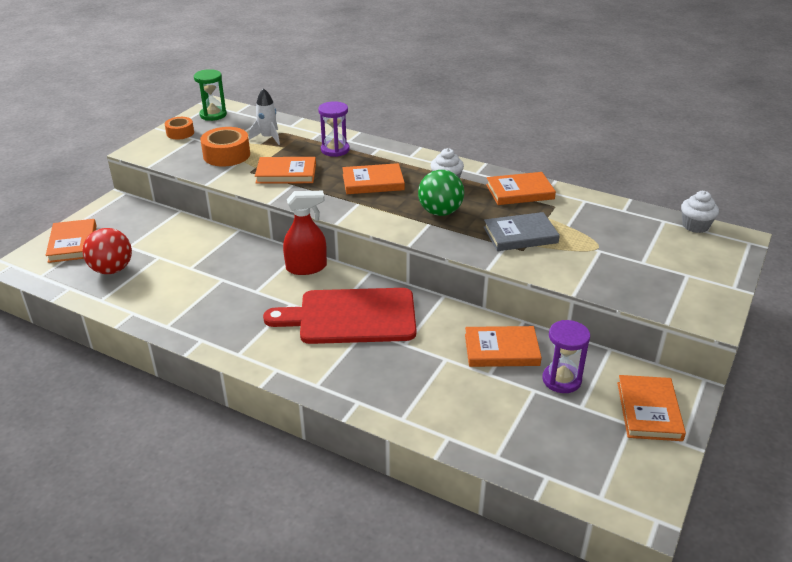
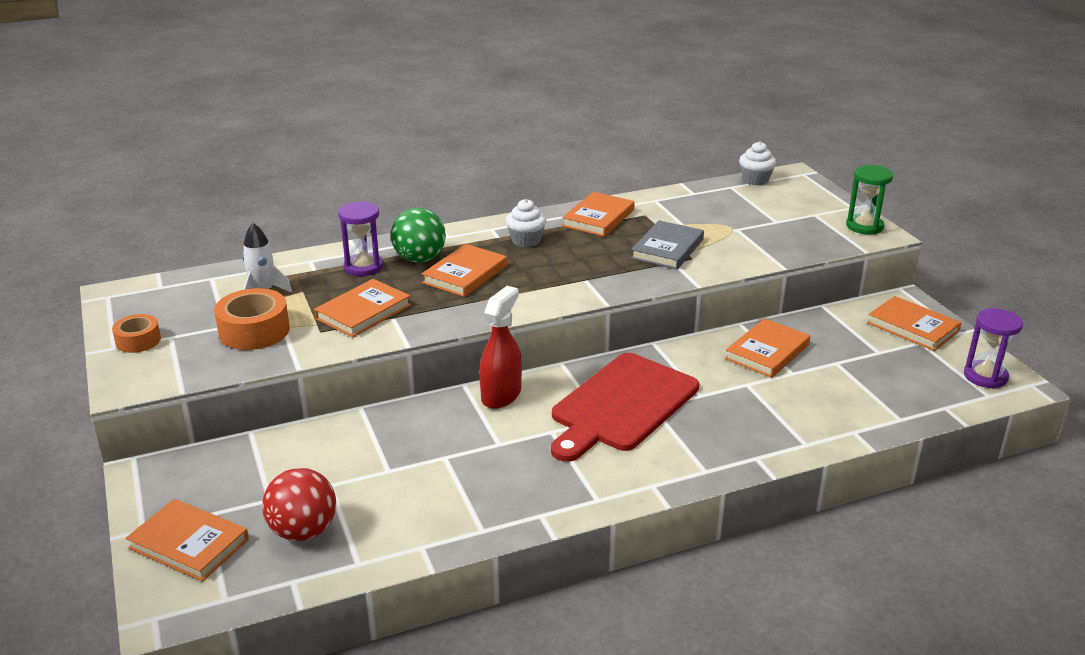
camera: 50 degrees left, 5 degrees down
green hourglass [194,69,227,121] -> green hourglass moved to [846,165,893,234]
green ball [418,170,464,216] -> green ball moved to [391,208,446,263]
purple hourglass [542,320,590,393] -> purple hourglass moved to [964,308,1023,389]

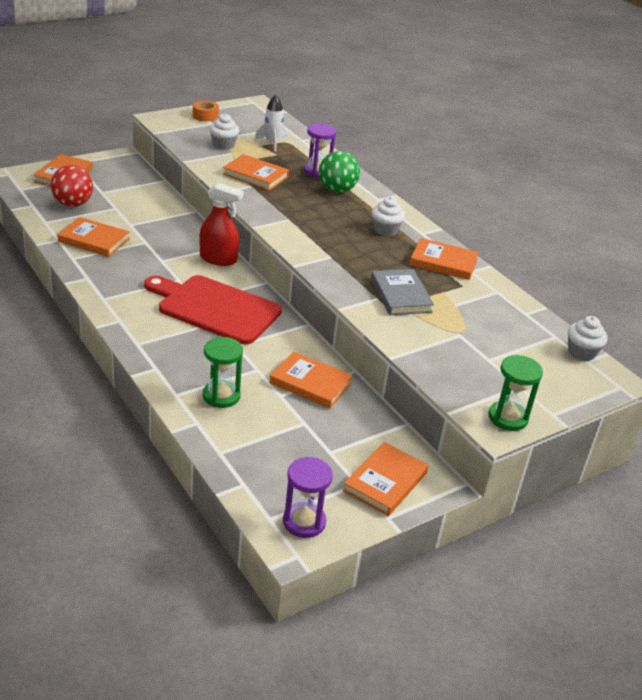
camera: 75 degrees right, 5 degrees up
orange tape [214,288,290,350] -> white cupcake [209,113,239,150]
orange book [422,244,507,297] -> orange book moved to [57,217,130,257]
grey book [631,220,704,270] -> grey book turned 60 degrees clockwise [371,269,434,315]
none -> green hourglass [203,337,243,408]

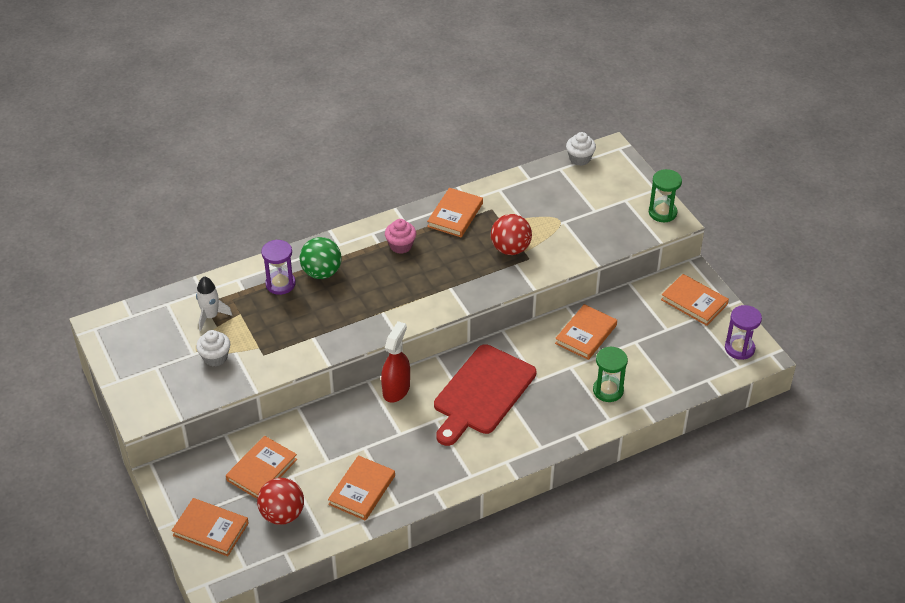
camera: 80 degrees left, 10 degrees up
orange tape [193,100,219,121] -> none
orange book [223,154,289,191] -> orange book moved to [226,436,297,499]
grey book [371,269,434,315] -> red ball [491,214,532,255]
white cupcake [372,197,405,236] -> pink cupcake [385,219,416,254]

